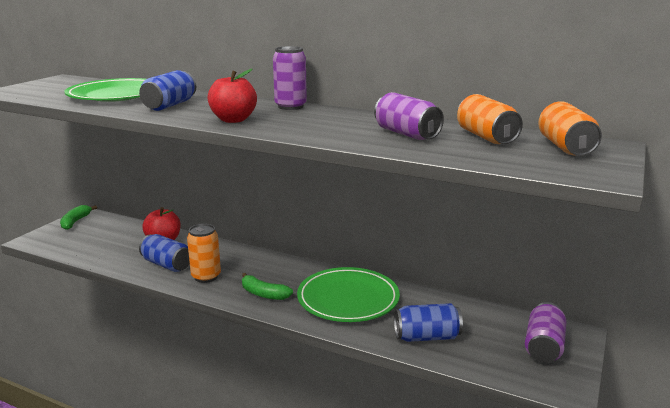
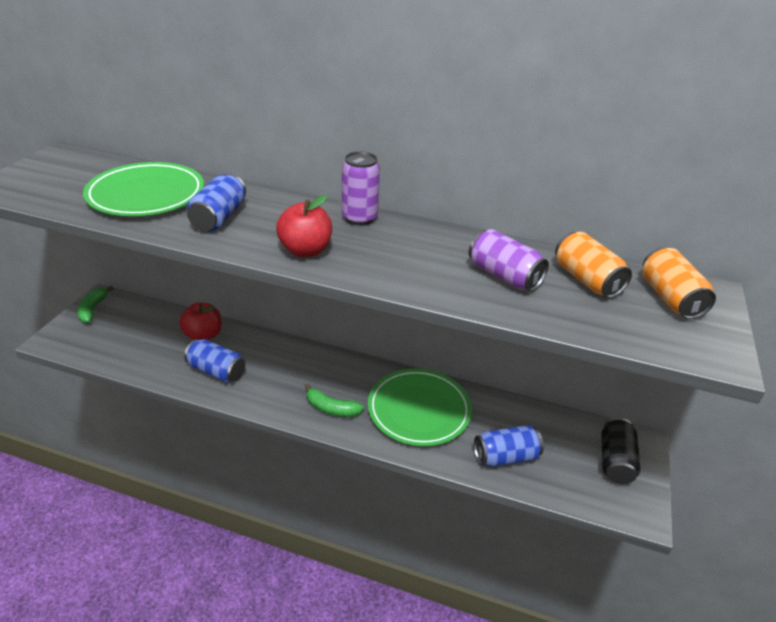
camera: 10 degrees left, 15 degrees up
orange can [187,224,221,283] -> none
purple can [525,302,566,363] -> black can [601,418,641,484]

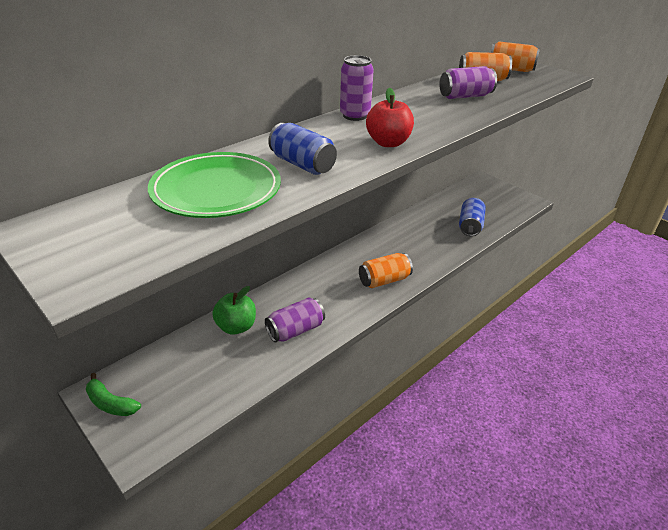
camera: 60 degrees left, 0 degrees up
red apple [179,302,222,340] -> green apple [212,286,256,335]
blue can [184,339,245,383] -> purple can [265,297,325,342]
green banana [305,384,364,417] -> orange can [359,253,413,288]
green plate [368,369,472,446] -> none
black can [601,418,641,484] -> none

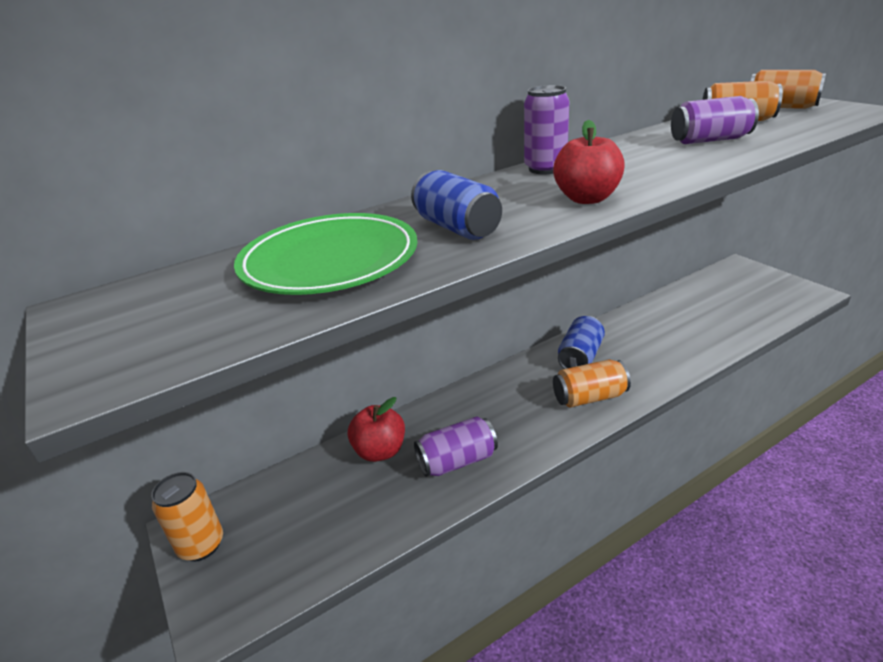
camera: 15 degrees right, 5 degrees down
green banana [86,373,141,416] -> orange can [151,472,223,561]
green apple [212,286,256,335] -> red apple [348,397,405,462]
blue can [459,198,486,236] -> blue can moved to [558,316,605,369]

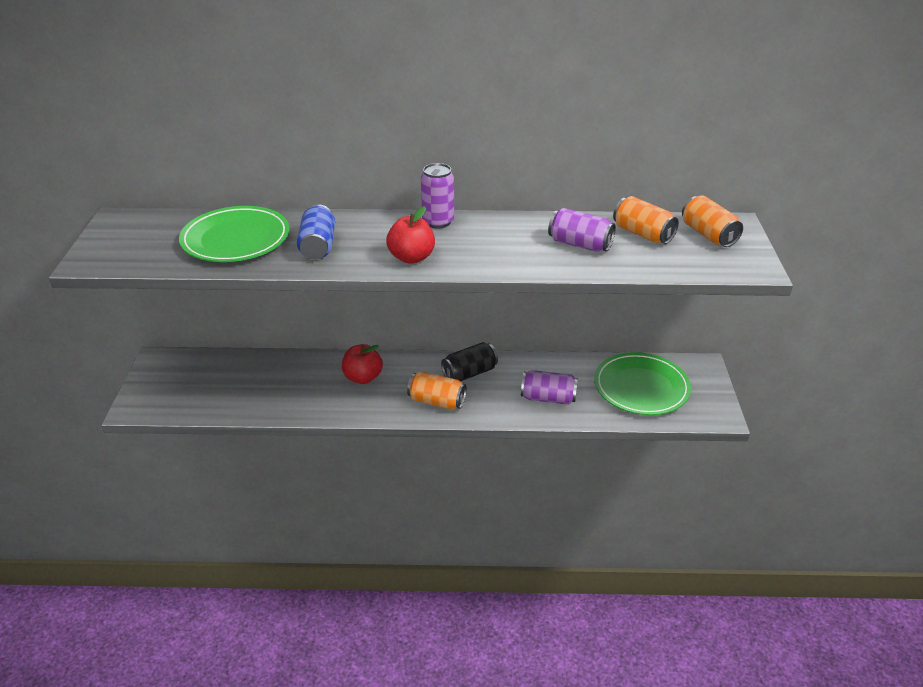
camera: 30 degrees right, 5 degrees up
orange can [151,472,223,561] -> none
red apple [348,397,405,462] -> red apple moved to [342,344,383,384]
purple can [414,416,498,477] -> purple can moved to [521,370,578,405]
blue can [558,316,605,369] -> black can [441,342,498,382]
none -> green plate [594,352,691,415]

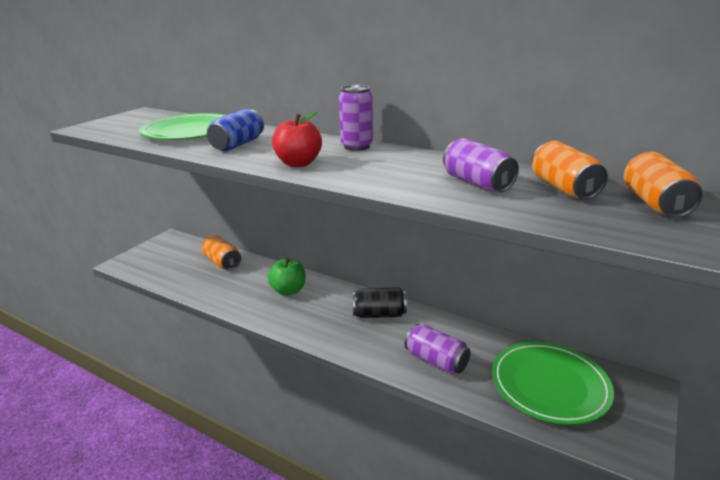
camera: 30 degrees right, 10 degrees down
red apple [342,344,383,384] -> green apple [268,258,306,296]
orange can [407,371,467,409] -> orange can moved to [202,235,241,270]

